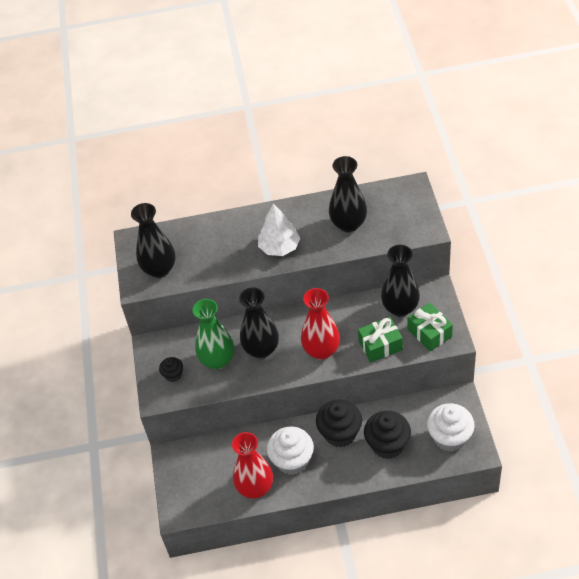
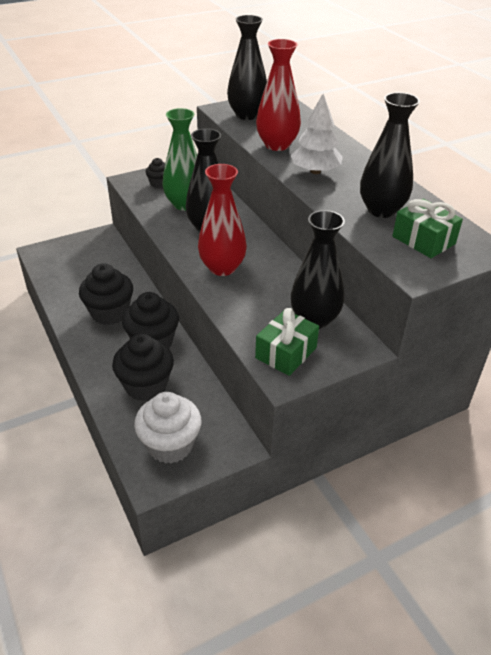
camera: 65 degrees right, 10 degrees down
red vase [232,432,273,499] -> red vase moved to [256,39,301,151]
white cupcake [267,427,314,475] -> black cupcake [79,263,133,325]
green gift [358,317,403,362] -> green gift moved to [392,199,463,258]

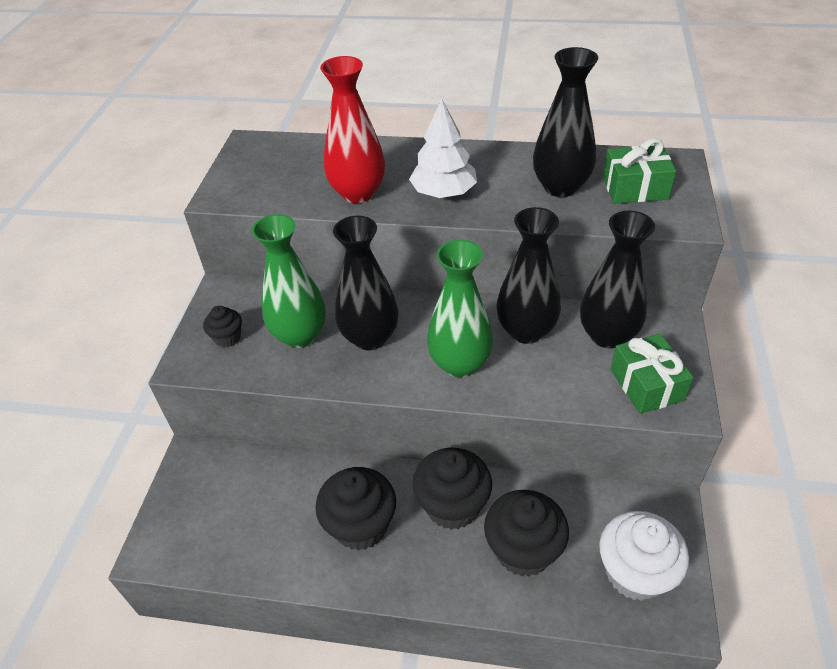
camera: 50 degrees left, 5 degrees up
red vase [198,164,247,276] -> green vase [427,240,493,377]
black vase [227,15,267,120] -> black vase moved to [496,207,561,344]

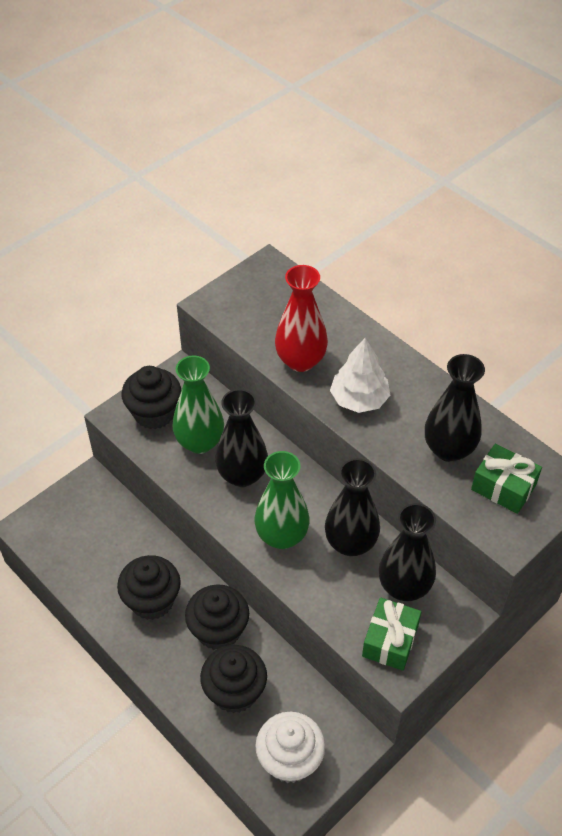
camera: 35 degrees right, 5 degrees up
black cupcake [203,306,242,347] -> black cupcake [121,366,181,429], size x1.91

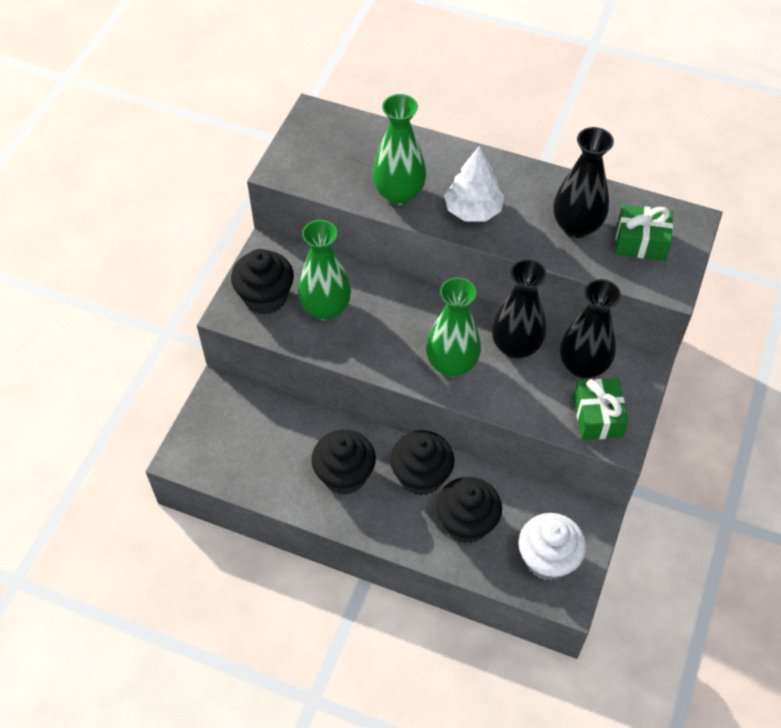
camera: 25 degrees left, 5 degrees up
black vase [215,389,268,487] -> none
red vase [275,265,328,372] -> green vase [373,94,426,205]

